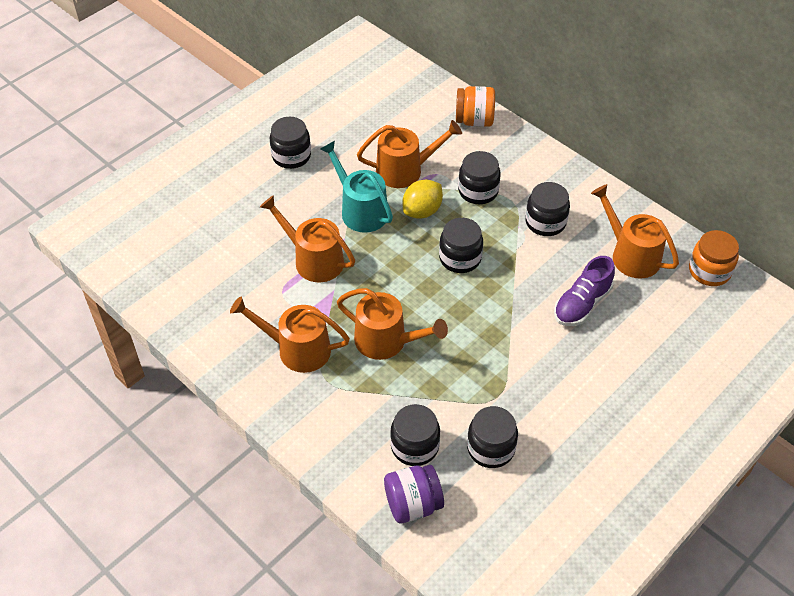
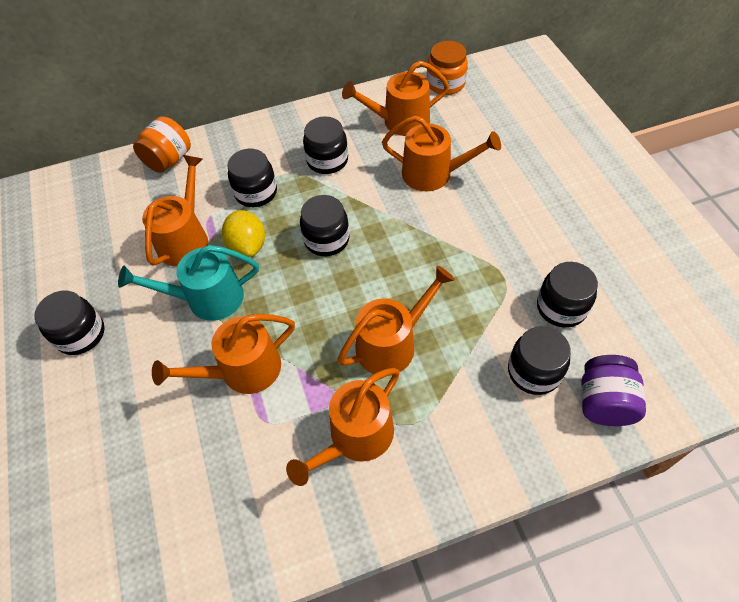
camera: 60 degrees left, 5 degrees up
purple shoe [554,256,615,326] -> orange watering can [382,116,501,191]

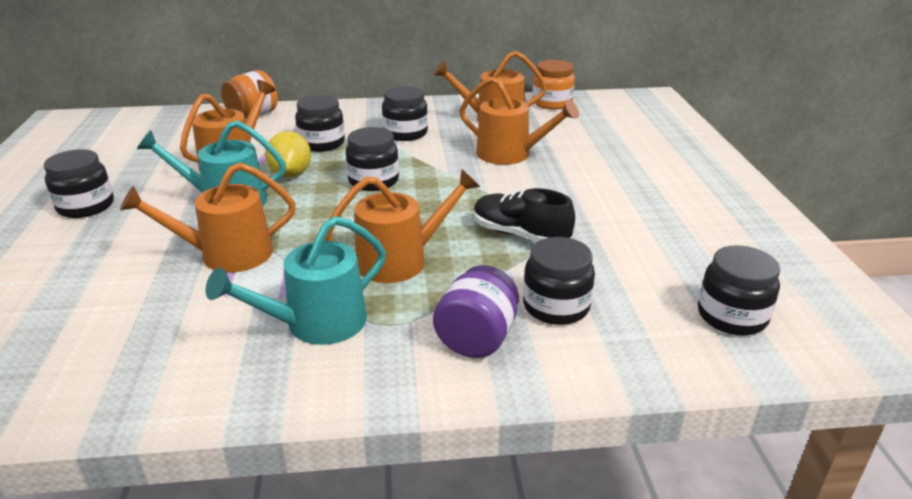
camera: 10 degrees right, 25 degrees down
orange watering can [286,368,400,486] -> turquoise watering can [206,216,386,345]
black jar [537,262,598,328] -> black jar moved to [698,245,780,335]
purple jar [581,355,646,426] -> purple jar moved to [433,265,519,358]
none -> black shoe [474,188,575,242]

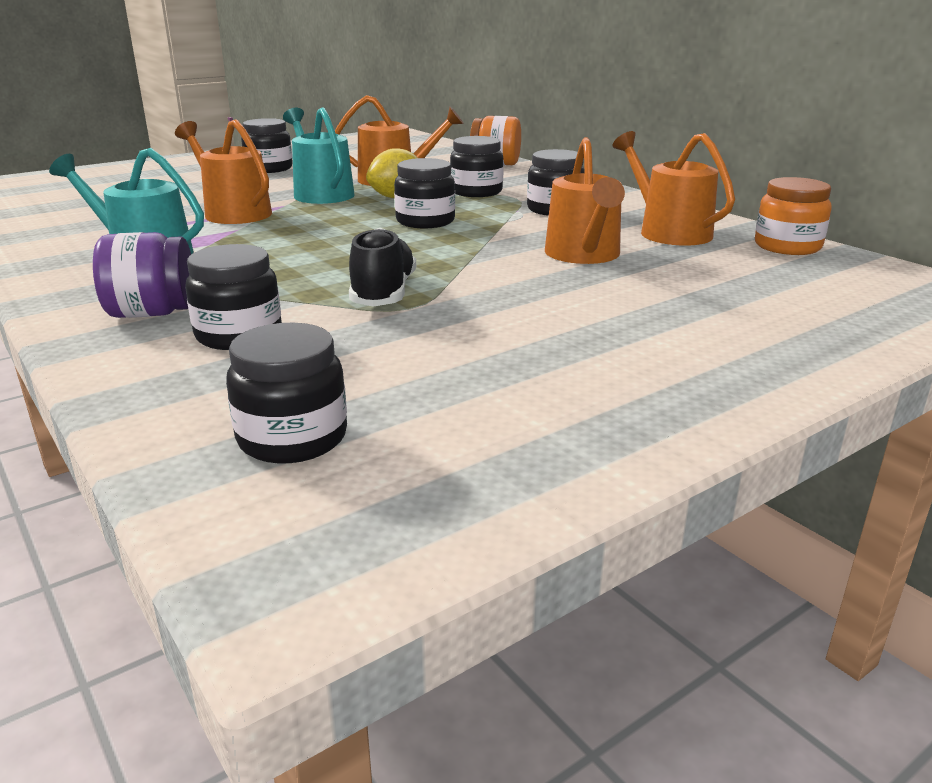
camera: 60 degrees right, 5 degrees down
orange watering can [325,169,480,283] -> none

